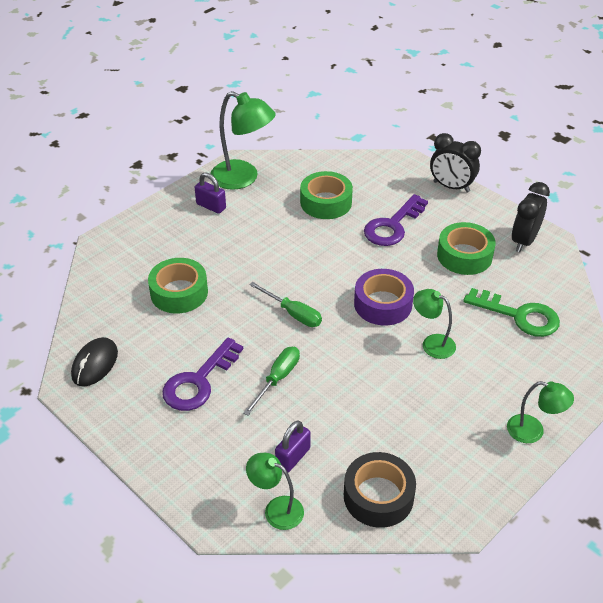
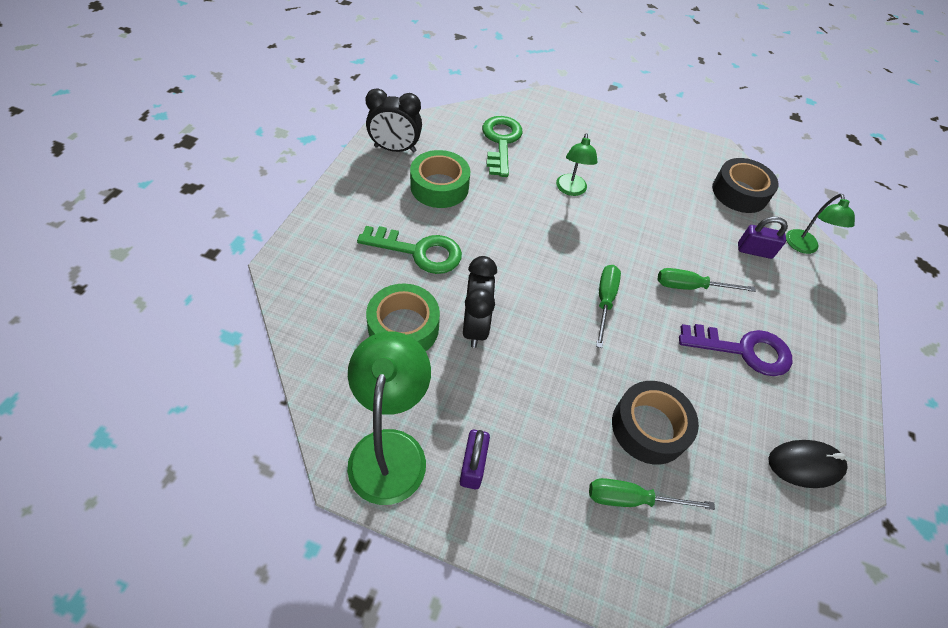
camera: 120 degrees left, 10 degrees up
green tape [148,258,208,313] -> black tape [612,381,699,465]
purple tape [354,269,414,325] -> none
purple key [364,194,428,246] -> green key [357,226,462,274]
black clock [430,133,481,192] -> black clock moved to [463,256,497,348]
green lamp [507,381,574,443] -> none
none -> green screwdriver [589,478,715,510]

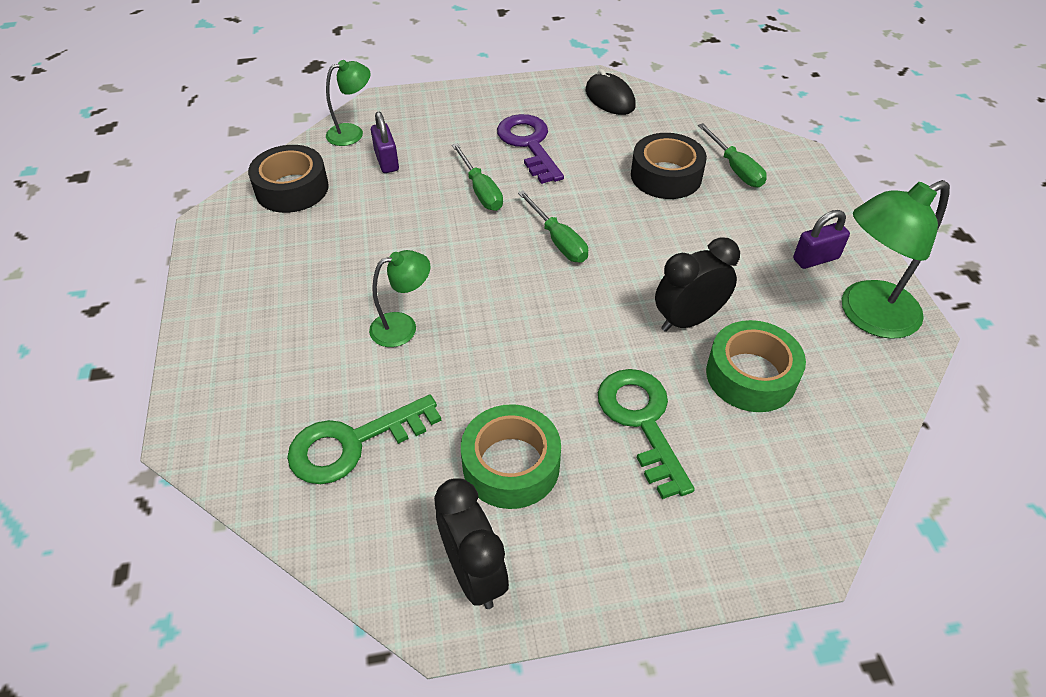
camera: 115 degrees left, 5 degrees down
green screwdriver [596,265,621,348] -> green screwdriver turned 105 degrees counterclockwise [518,190,588,263]

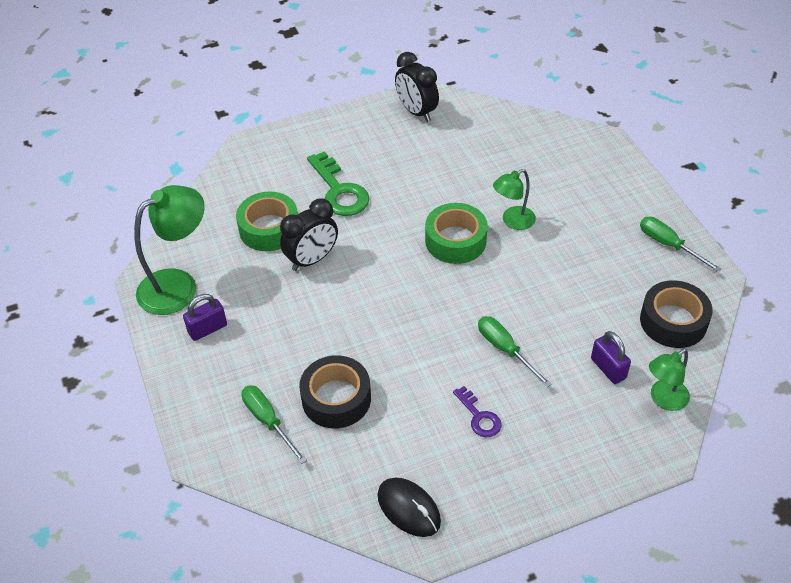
camera: 170 degrees right, 0 degrees up
green key [287,395,441,484] -> none
green tape [461,404,561,509] -> green tape moved to [425,203,488,264]
purple key [497,114,564,184] -> purple key [453,386,501,437], size x0.56
green screwdriver [518,190,588,263] -> green screwdriver moved to [640,217,722,273]

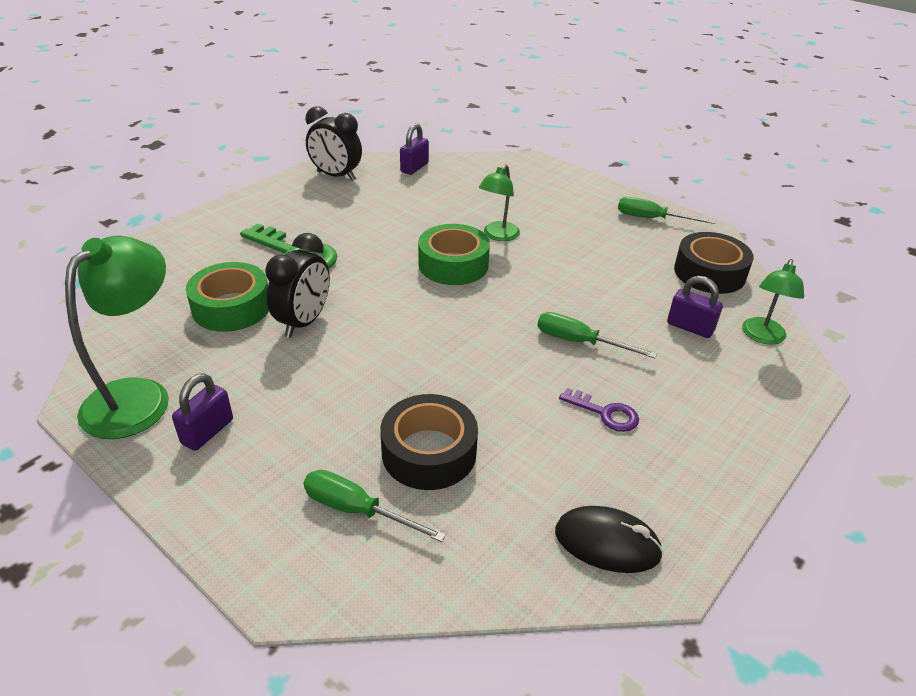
camera: 30 degrees left, 10 degrees down
none -> purple padlock [400,123,429,175]

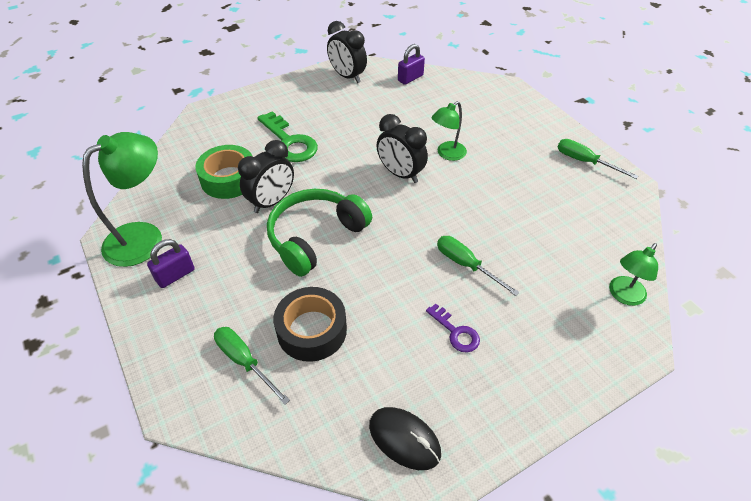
camera: 20 degrees right, 10 degrees up
green tape [418,224,490,285] -> black clock [377,114,428,183]
purple padlock [667,276,723,338] -> none
black tape [674,232,753,294] -> none
none -> green headphones [267,189,372,277]

